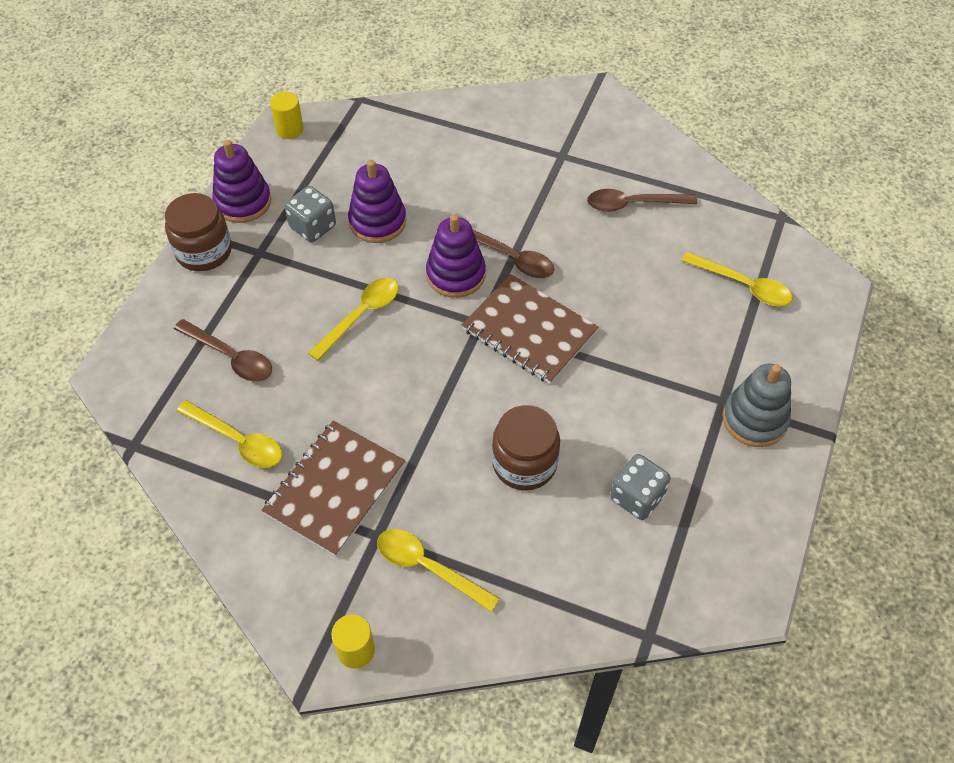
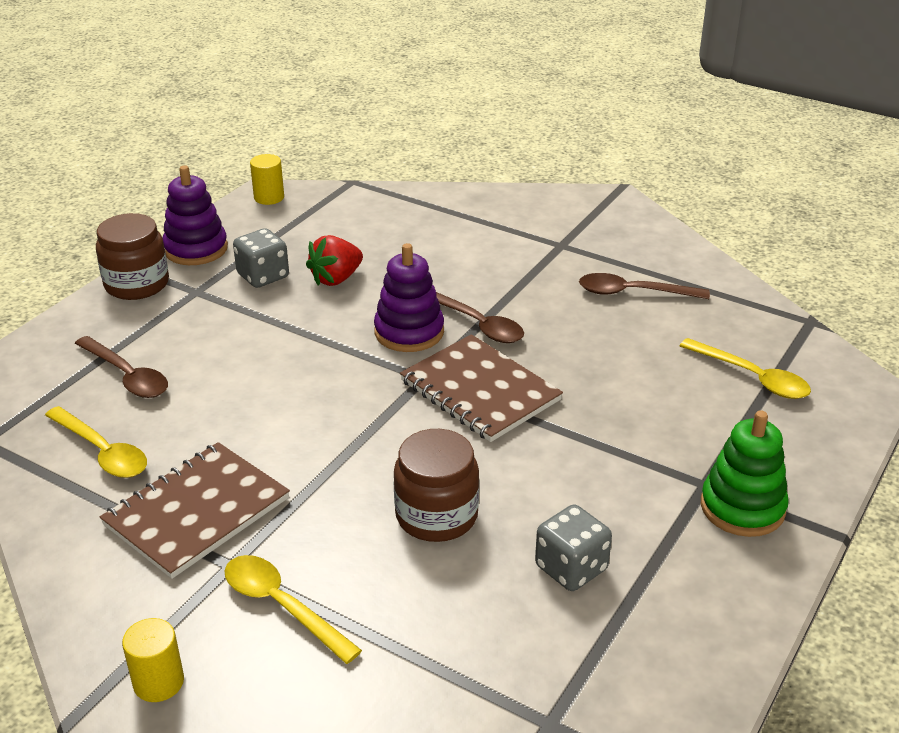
camera: 10 degrees right, 20 degrees down
yellow spoon [308,278,399,361] -> none
purple stacking toy [348,160,406,243] -> red strawberry [306,235,363,286]
grey stacking toy [722,363,791,447] -> green stacking toy [701,410,789,537]

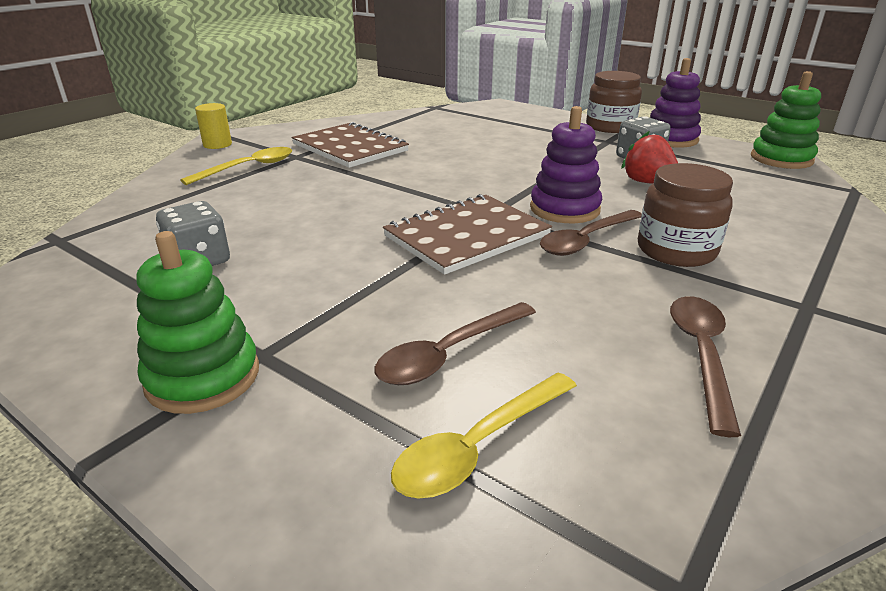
camera: 95 degrees right, 5 degrees down
yellow spoon [45,406,147,478] -> none
brown spoon [75,336,168,398] -> brown spoon moved to [374,302,536,385]
yellow cylinder [250,154,284,205] -> green stacking toy [751,71,821,169]
brown jar [394,429,479,542] -> brown jar moved to [638,163,733,267]

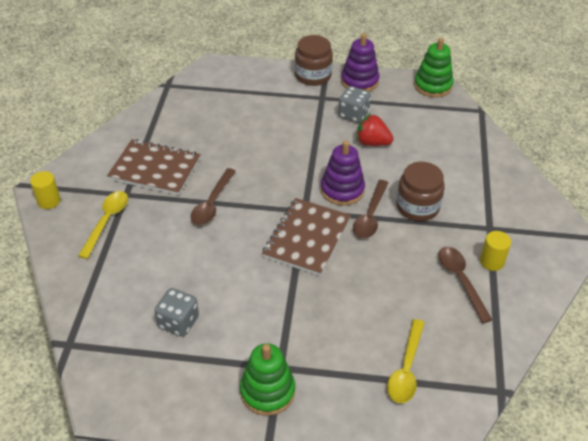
camera: 30 degrees left, 15 degrees up
brown spoon [374,302,536,385] -> brown spoon moved to [190,168,236,225]
none -> yellow cylinder [480,231,511,271]

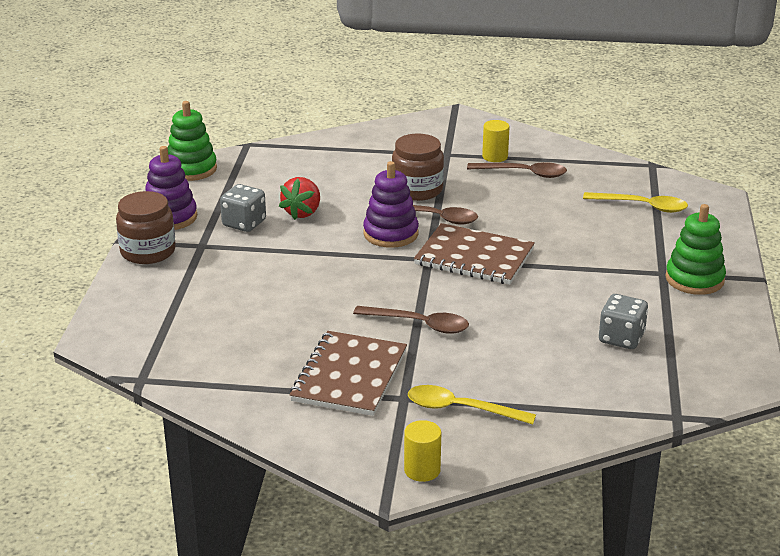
camera: 90 degrees left, 15 degrees down
brown spoon [438,247,492,323] -> brown spoon turned 150 degrees counterclockwise [467,162,567,178]

